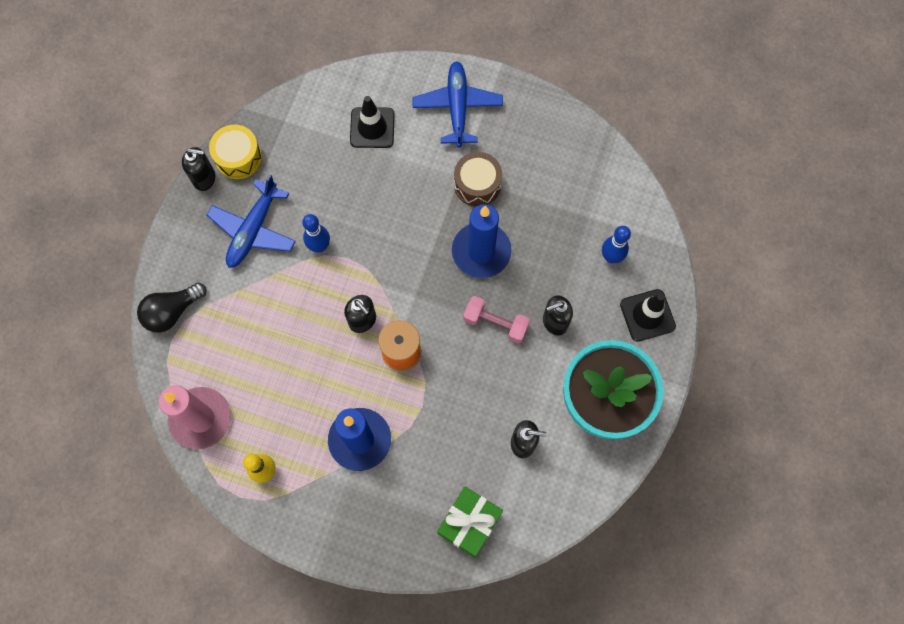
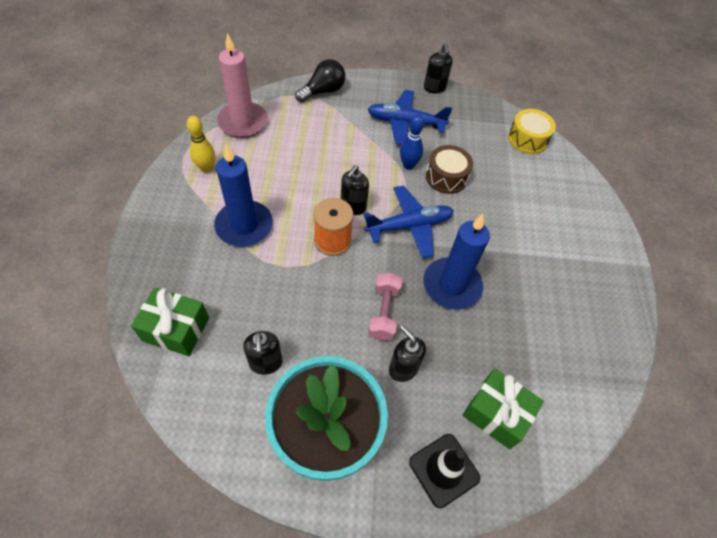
camera: 70 degrees right, 15 degrees down
black light bulb [137,283,207,333] -> black light bulb turned 105 degrees clockwise [295,59,345,102]
yellow drum [209,125,262,179] -> yellow drum moved to [508,109,556,154]
black traffic cone [350,96,395,148] -> none
blue plane [412,61,503,147] -> blue plane moved to [363,185,454,258]
brown drum [454,152,502,207] -> brown drum moved to [426,145,473,194]
blue bowling pin [602,226,631,263] -> green gift [462,368,544,449]

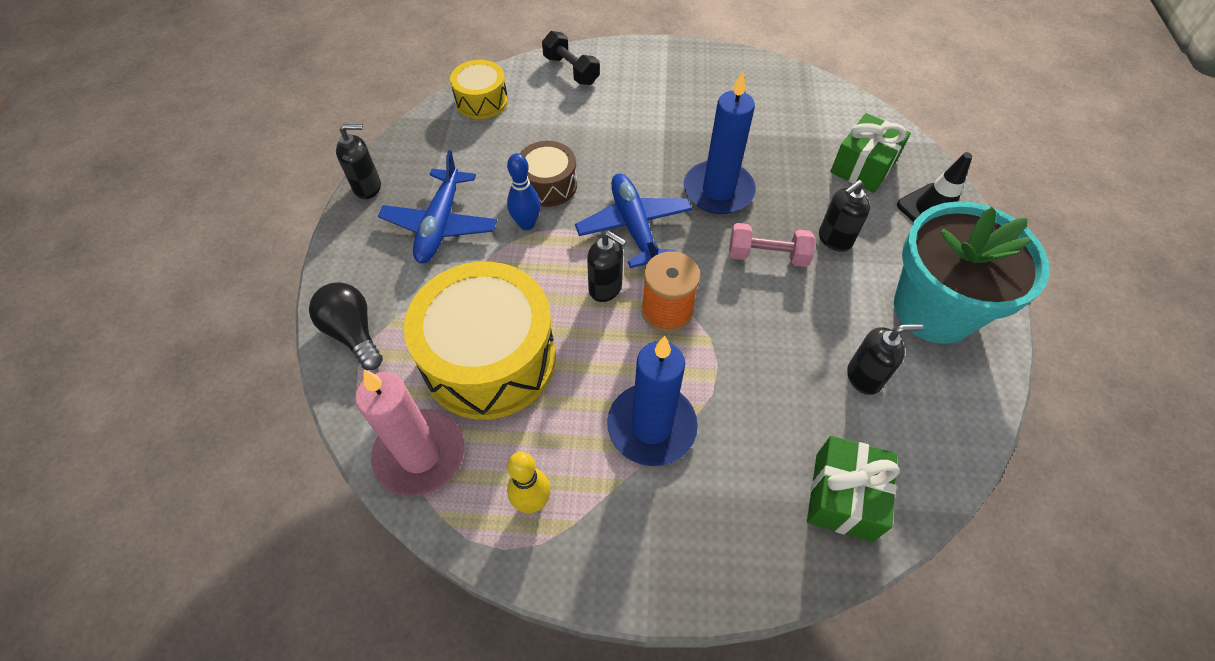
camera: 85 degrees left, 0 degrees up
none -> yellow drum [404,261,556,420]
none -> black dumbbell [542,31,600,85]

